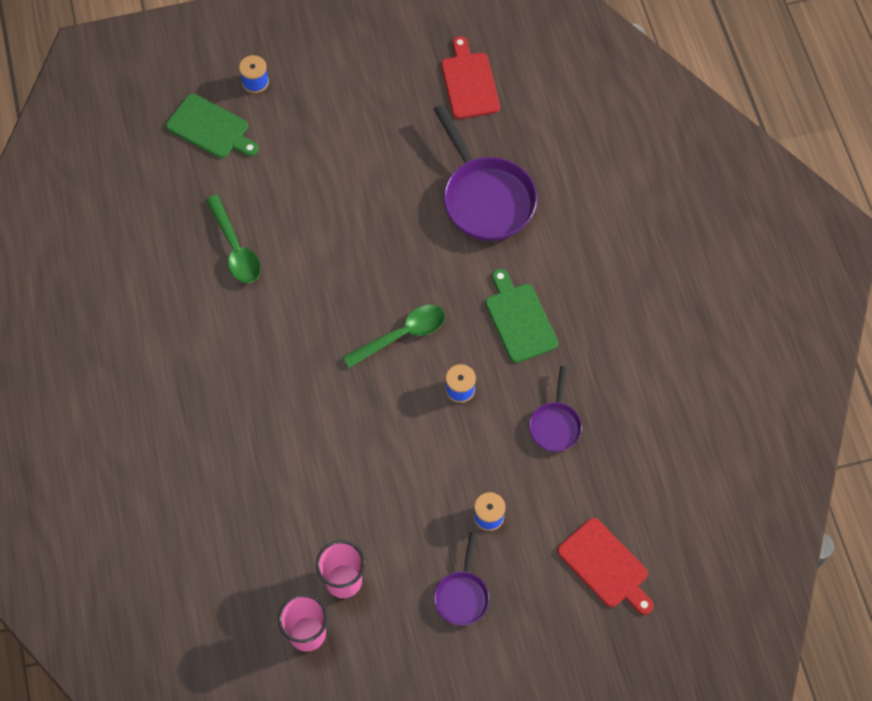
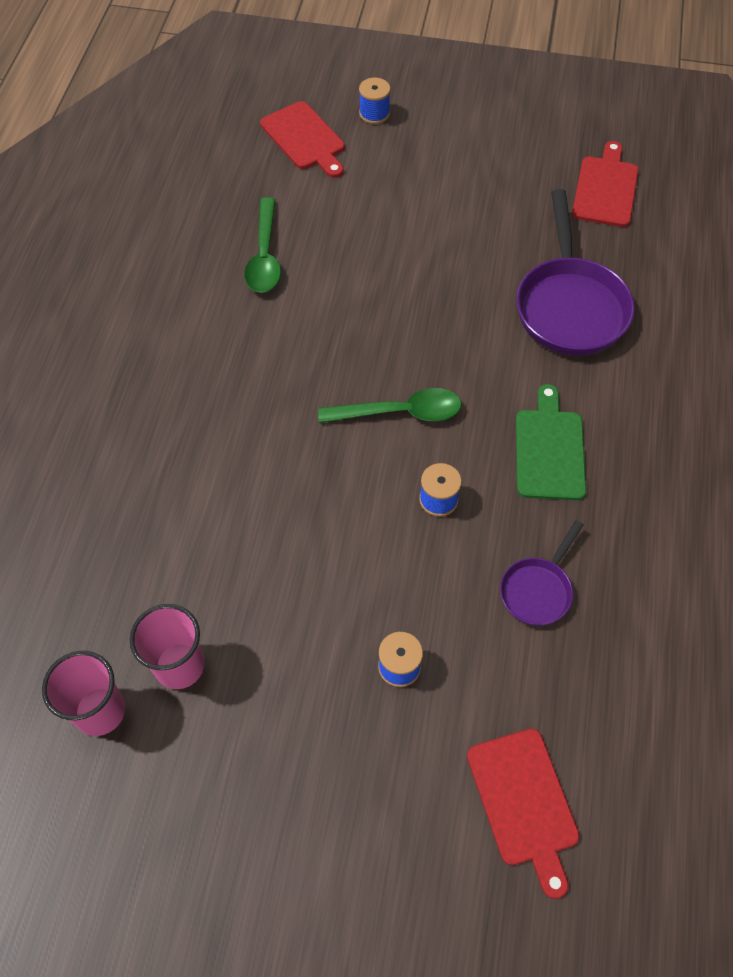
camera: 25 degrees right, 5 degrees down
green cutting board [166,94,258,158] -> red cutting board [260,101,345,178]
purple pan [434,532,489,626] -> none

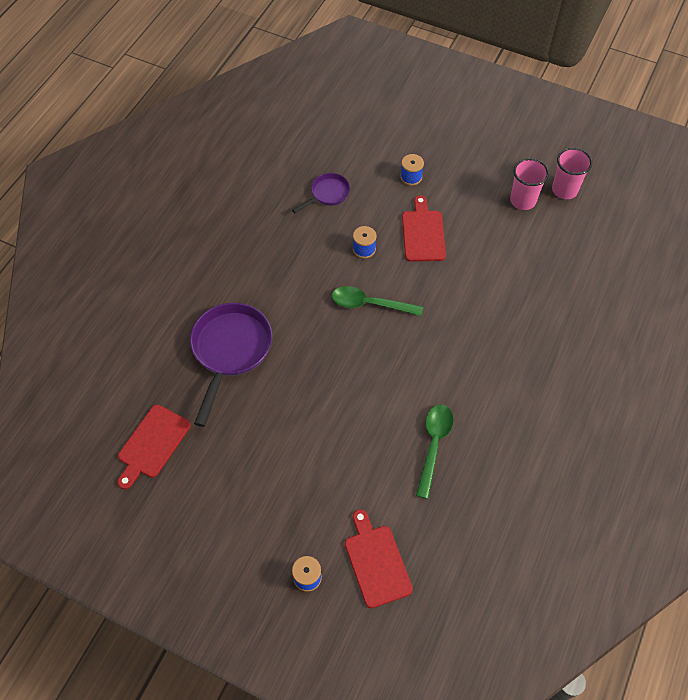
camera: 165 degrees left, 0 degrees up
red cutting board [467,729,580,899] -> red cutting board moved to [402,195,446,262]
green cutting board [516,384,586,500] -> none

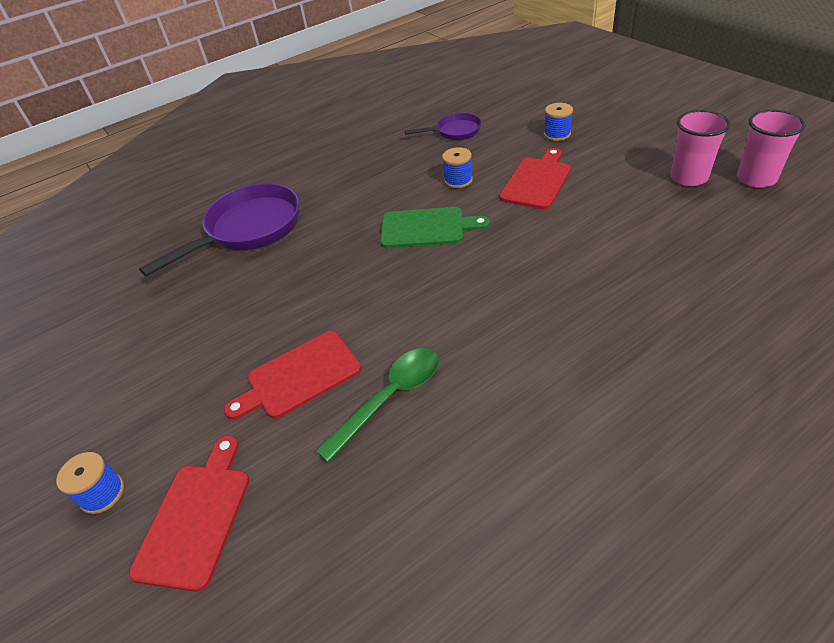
camera: 35 degrees right, 15 degrees down
red cutting board [118,405,191,489] -> red cutting board moved to [224,331,361,420]
green spoon [332,286,423,316] -> green cutting board [380,207,490,248]

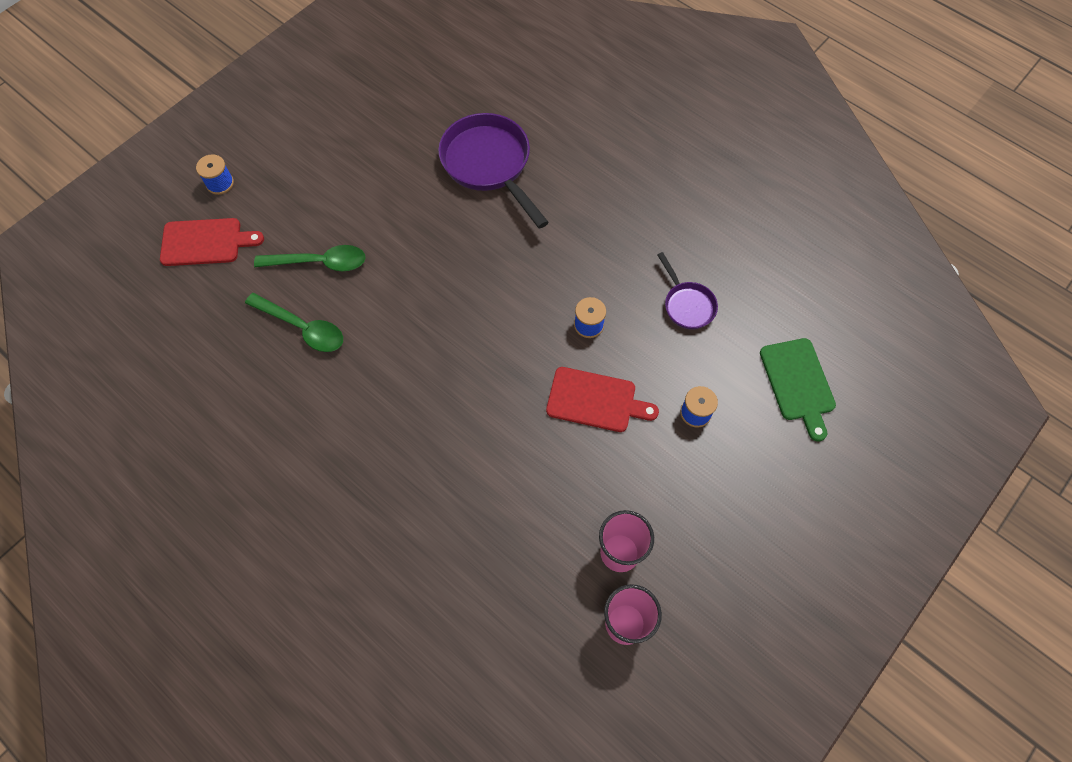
camera: 70 degrees right, 20 degrees up
purple pan [139,183,300,277] -> purple pan turned 150 degrees counterclockwise [438,113,549,229]
red cutting board [224,331,361,420] -> green spoon [254,245,366,271]
green cutting board [380,207,490,248] -> green cutting board moved to [760,338,836,441]

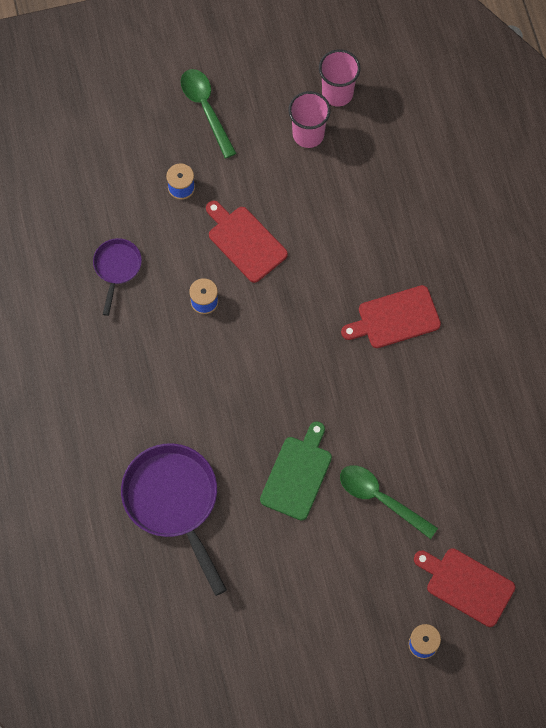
camera: 145 degrees left, 5 degrees up
green spoon [245,293,343,352] -> green spoon moved to [181,69,237,158]
purple pan [438,113,549,229] -> purple pan turned 150 degrees clockwise [121,443,227,596]
green cutting board [760,338,836,441] -> green cutting board moved to [260,421,332,521]
none -> red cutting board [341,285,441,348]

